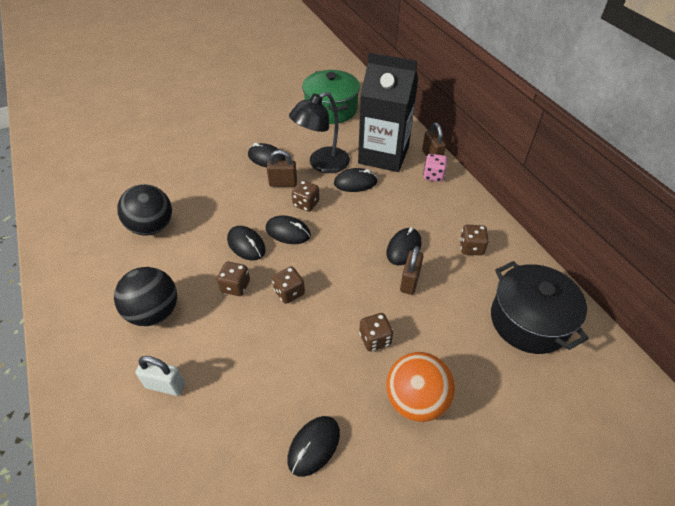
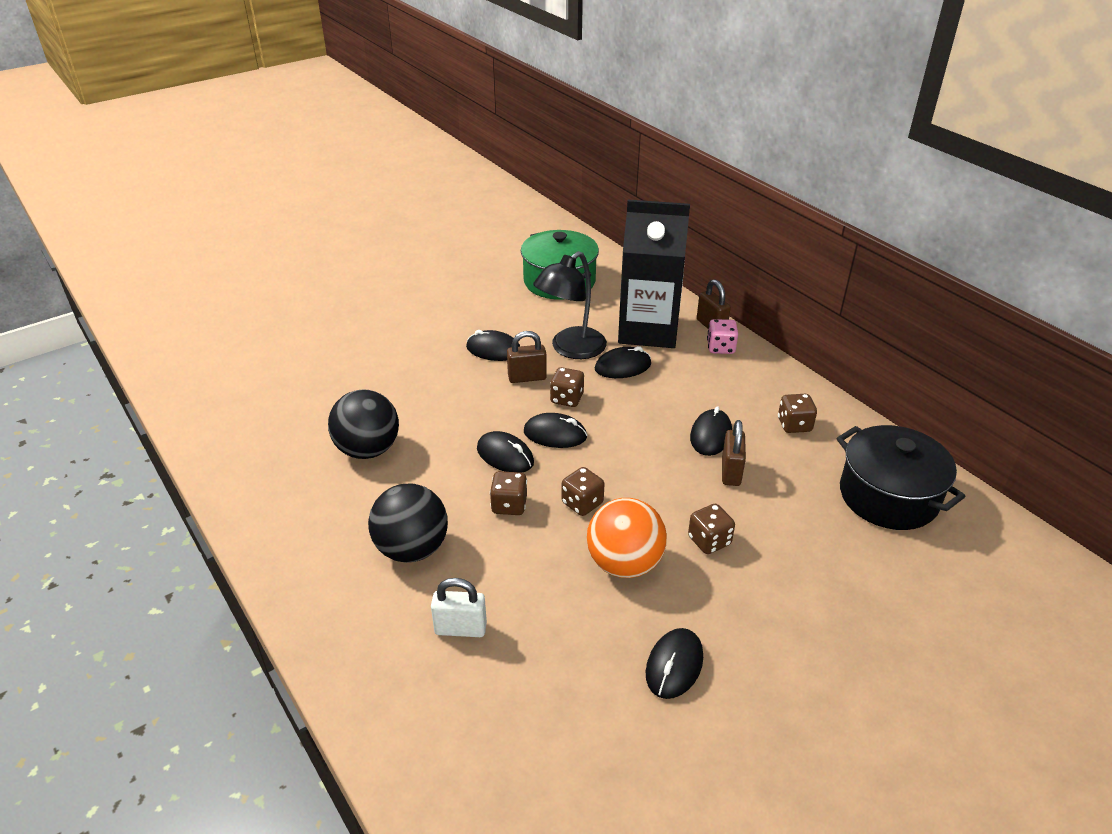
camera: 10 degrees left, 10 degrees down
orange ball [387,352,455,422] -> orange ball moved to [587,498,667,578]

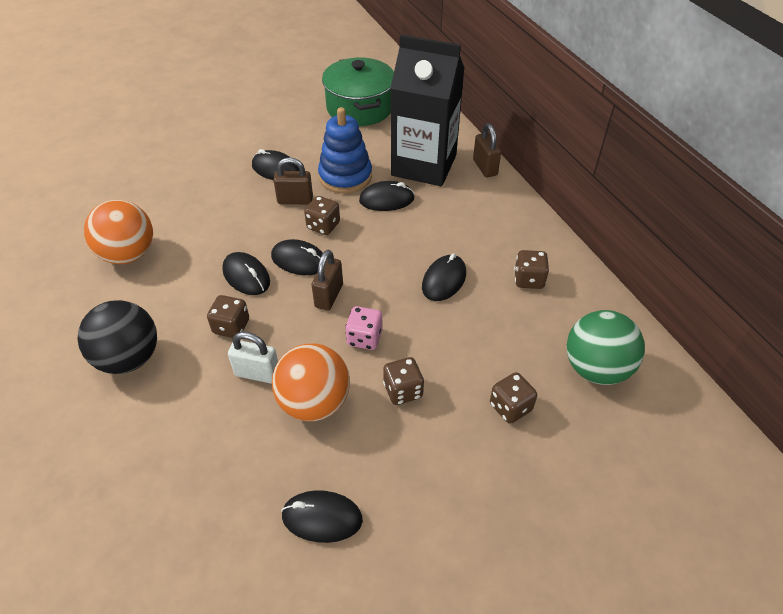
camera: 10 degrees right, 10 degrees up
black ball [328,389,399,459] -> orange ball [84,200,153,264]
white padlock [431,578,487,637] -> white padlock moved to [228,332,278,384]
black lamp [533,251,607,359] -> blue stacking toy [318,107,372,193]
brown dice [562,467,604,516] -> brown dice moved to [490,372,537,424]
black mouse [646,628,703,699] -> black mouse turned 60 degrees clockwise [281,490,363,543]
pink dice [707,319,738,354] -> pink dice moved to [345,306,383,350]
brown padlock [722,420,746,486] -> brown padlock moved to [312,250,343,311]
black pot [836,425,966,530] -> green ball [567,310,645,385]

